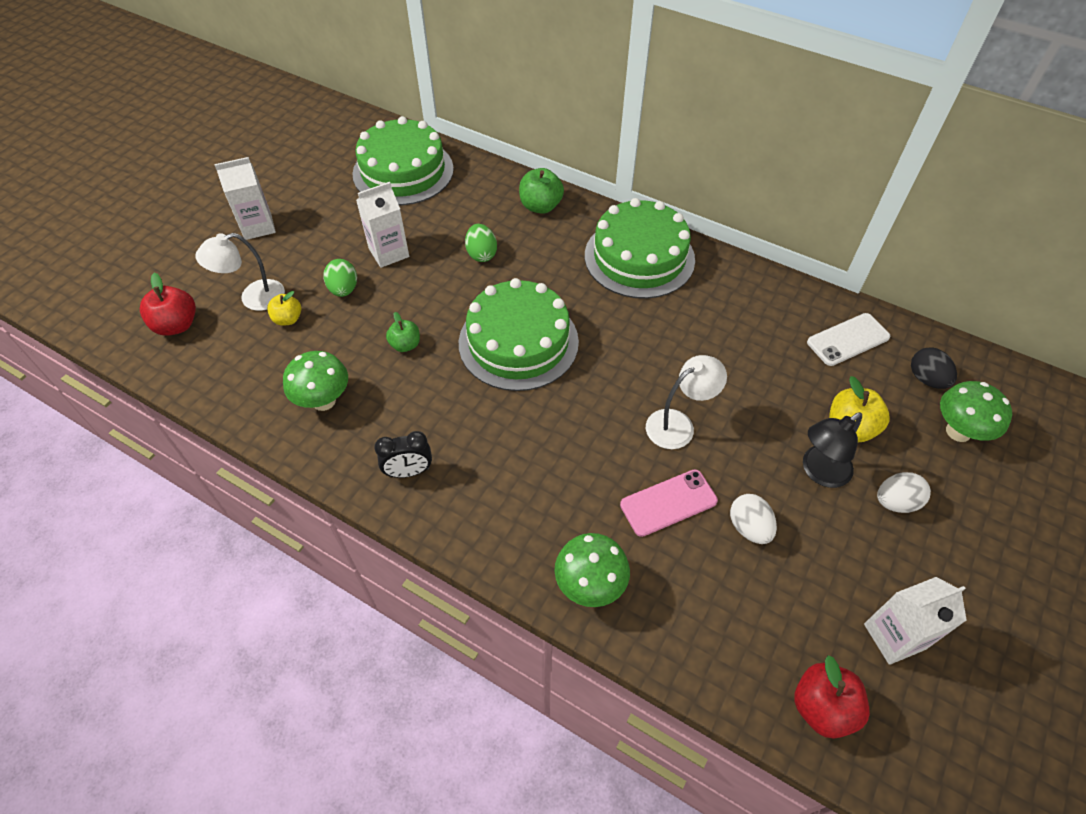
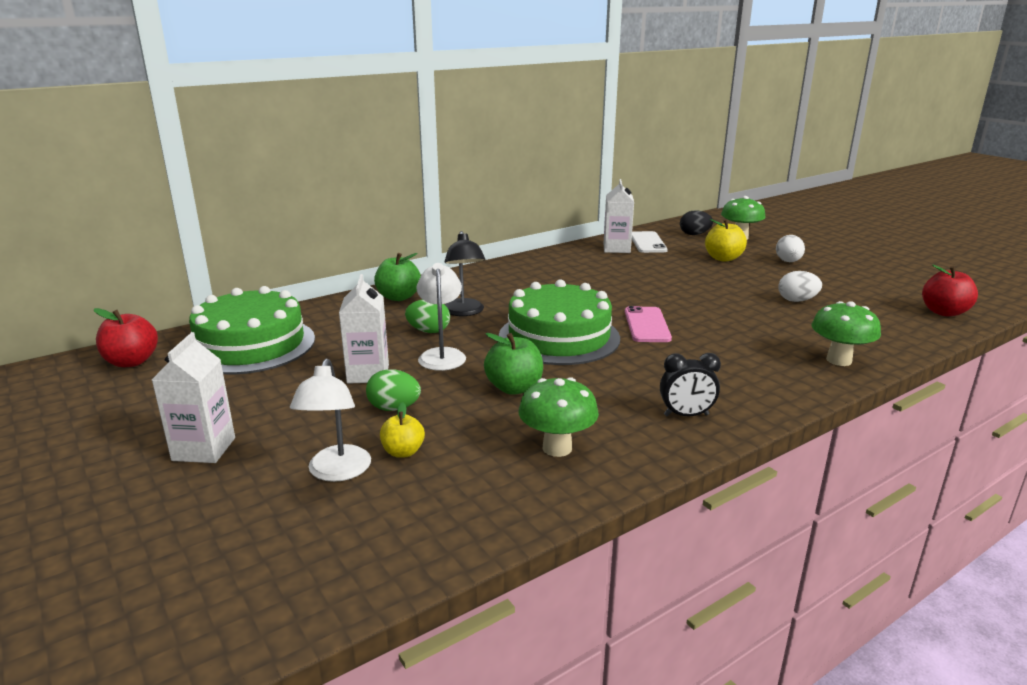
camera: 65 degrees left, 30 degrees down
red apple [140,273,196,336] -> red apple moved to [94,308,158,367]
black clock [374,431,432,478] -> black clock turned 75 degrees clockwise [660,353,721,416]
green apple [386,312,420,352] -> green apple [484,333,543,395], size x1.55
green cake [585,198,695,299] -> none
pink phone [620,469,718,537] -> pink phone moved to [625,306,672,342]
white lamp [646,355,727,449] -> white lamp moved to [417,263,466,371]
black lamp [803,412,862,488] -> black lamp moved to [444,231,485,316]
white carton [864,577,967,665] -> white carton moved to [604,179,634,253]

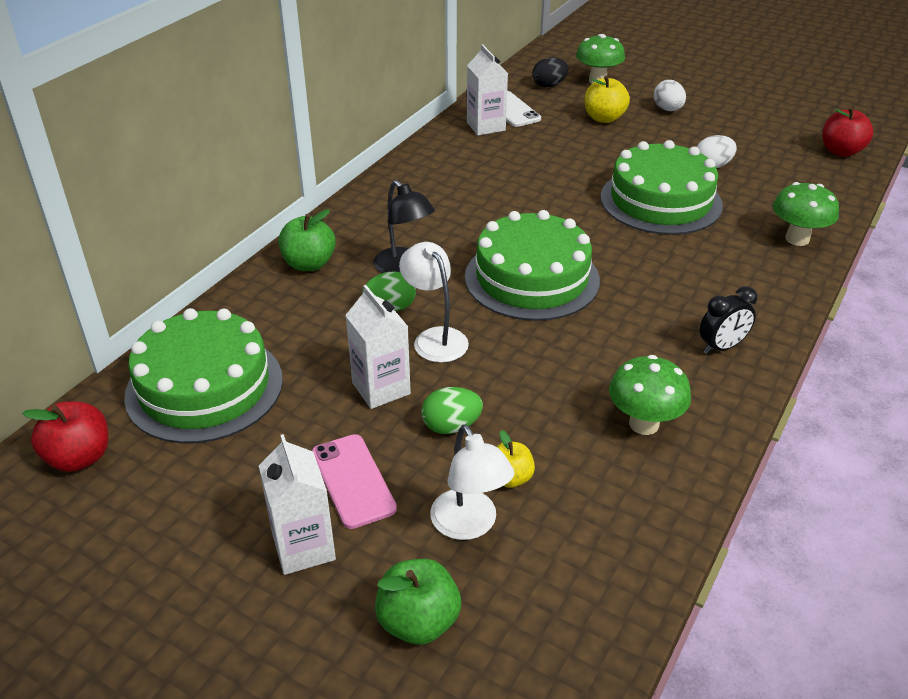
camera: 25 degrees left, 15 degrees up
green apple [484,333,543,395] -> green apple moved to [375,559,461,645]
pink phone [625,306,672,342] -> pink phone moved to [312,434,397,529]
none -> green cake [600,140,723,235]

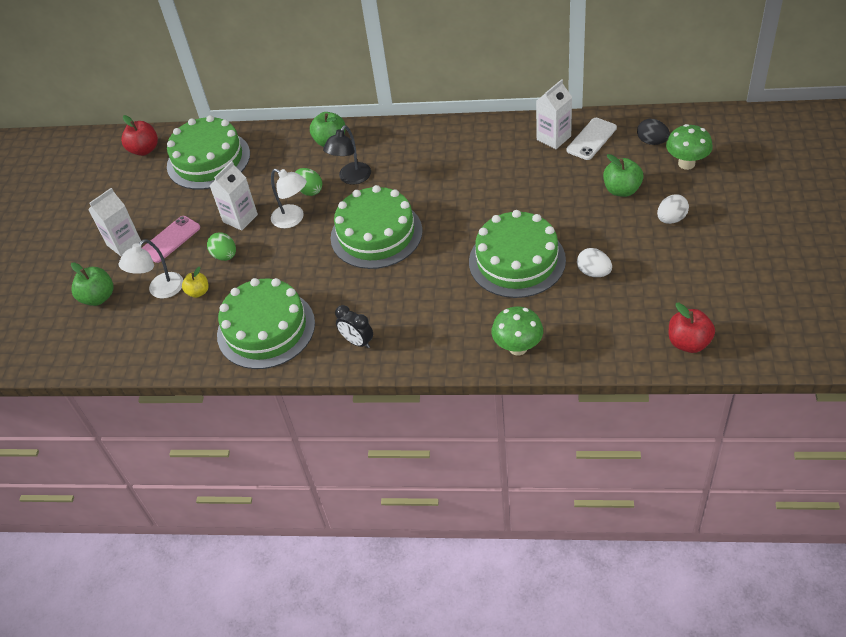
camera: 70 degrees right, 10 degrees up
white lamp [399,242,469,363] -> white lamp turned 90 degrees clockwise [271,169,307,228]
yellow apple [585,75,630,123] -> green apple [603,154,643,197]
green mushroom [609,355,691,435] -> green cake [217,278,315,369]

